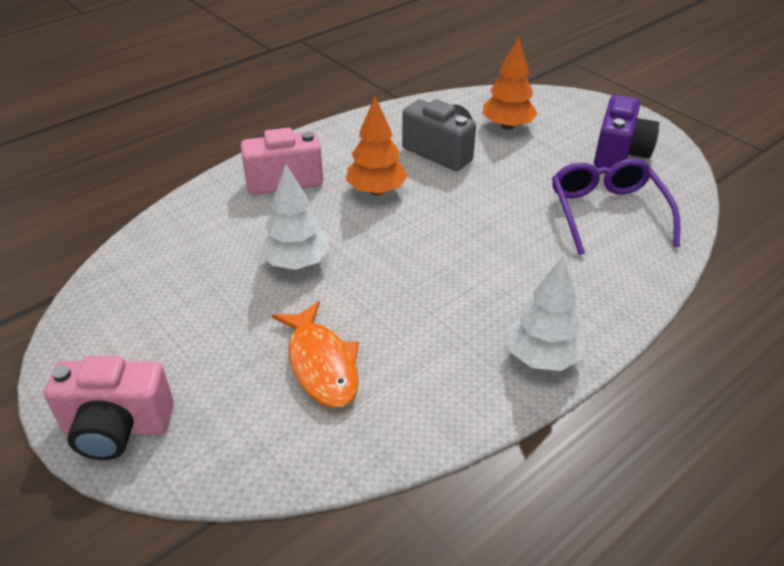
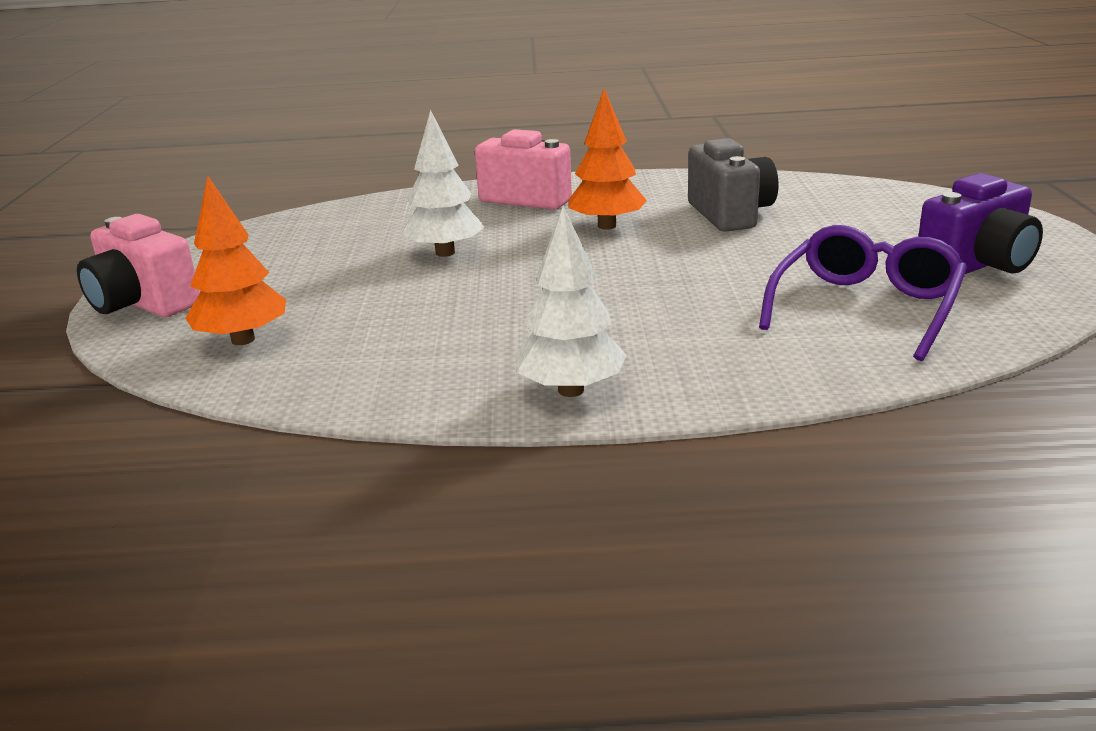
camera: 40 degrees right, 15 degrees down
orange fish [272,301,359,408] -> none
orange tree [482,36,538,130] -> orange tree moved to [185,176,286,345]

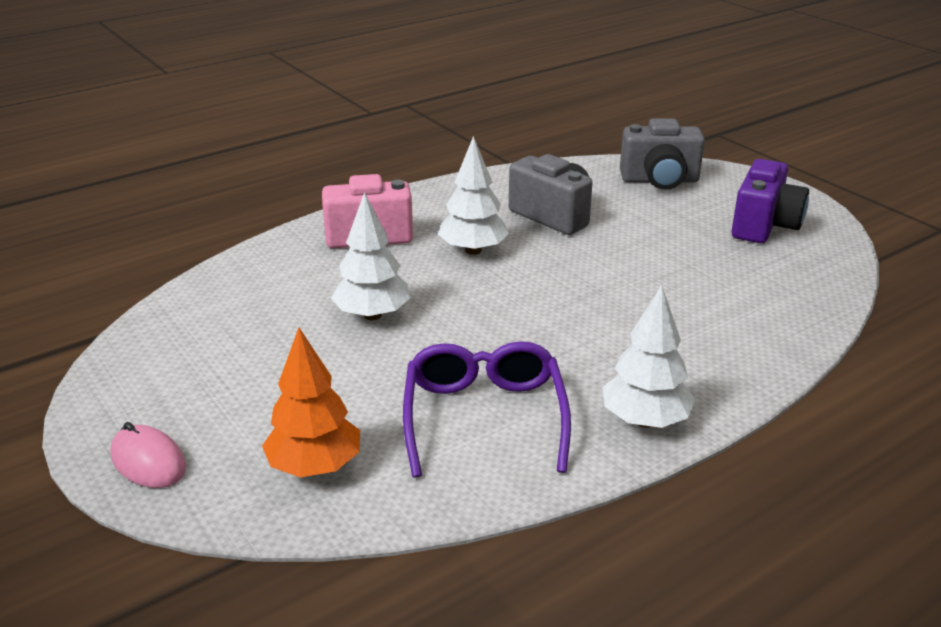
camera: 35 degrees left, 5 degrees up
pink camera [77,214,200,317] -> pink mouse [110,422,186,488]
orange tree [568,89,647,230] -> white tree [438,136,509,255]
purple glasses [759,225,967,361] -> purple glasses moved to [403,341,571,477]
none -> grey camera [620,118,705,190]

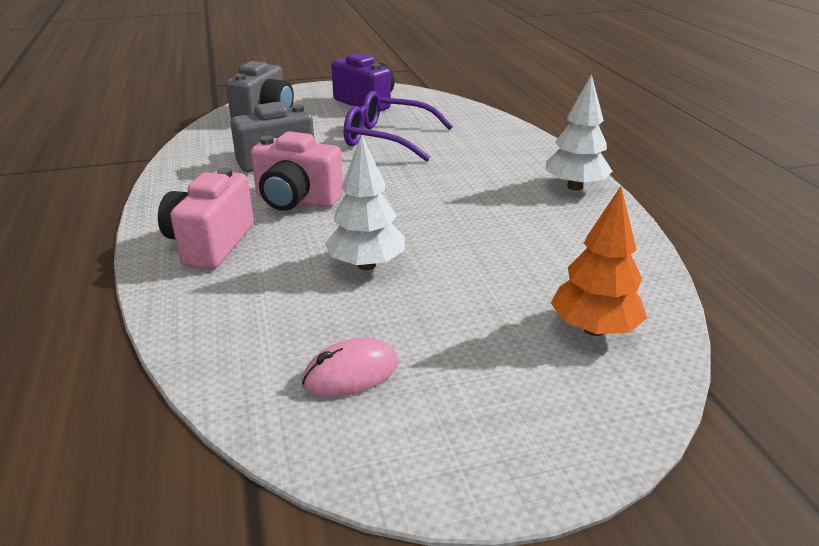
camera: 70 degrees left, 0 degrees up
pink mouse [110,422,186,488] -> pink mouse moved to [302,338,398,397]
purple glasses [403,341,571,477] -> purple glasses moved to [344,91,453,162]
white tree [438,136,509,255] -> pink camera [251,131,343,211]

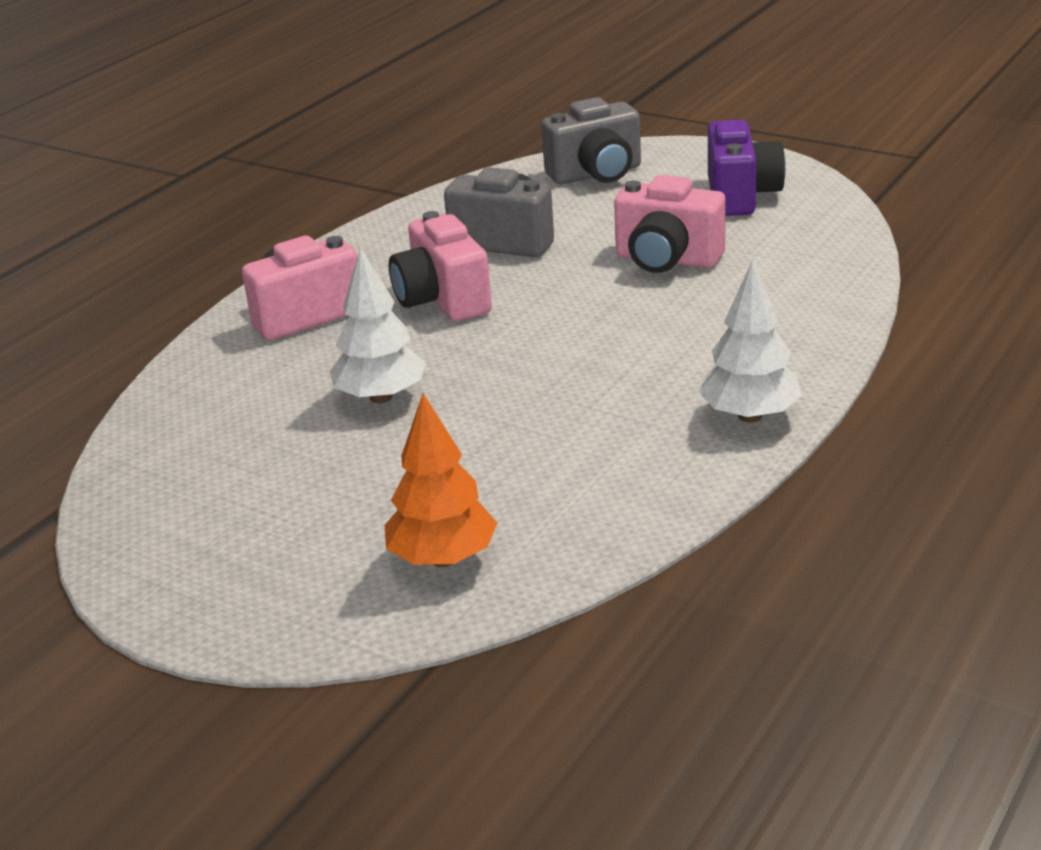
camera: 50 degrees right, 0 degrees up
pink mouse [302,338,398,397] -> none
purple glasses [344,91,453,162] -> pink camera [614,175,726,273]

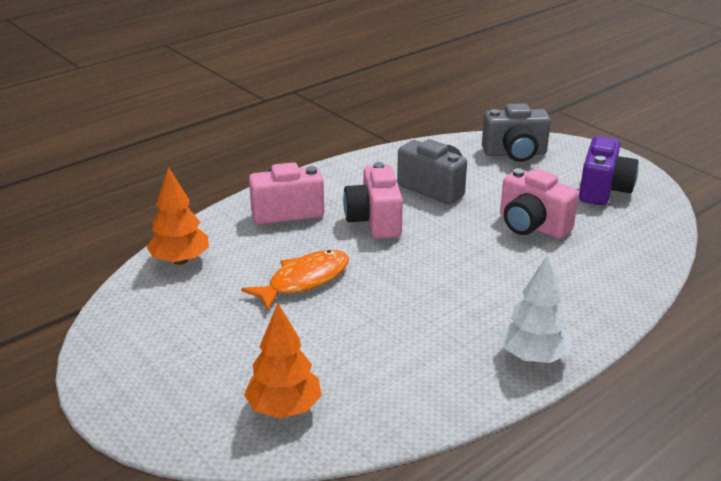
camera: 15 degrees right, 0 degrees up
white tree [330,247,426,403] -> orange fish [241,250,349,311]
none -> orange tree [146,167,209,265]

